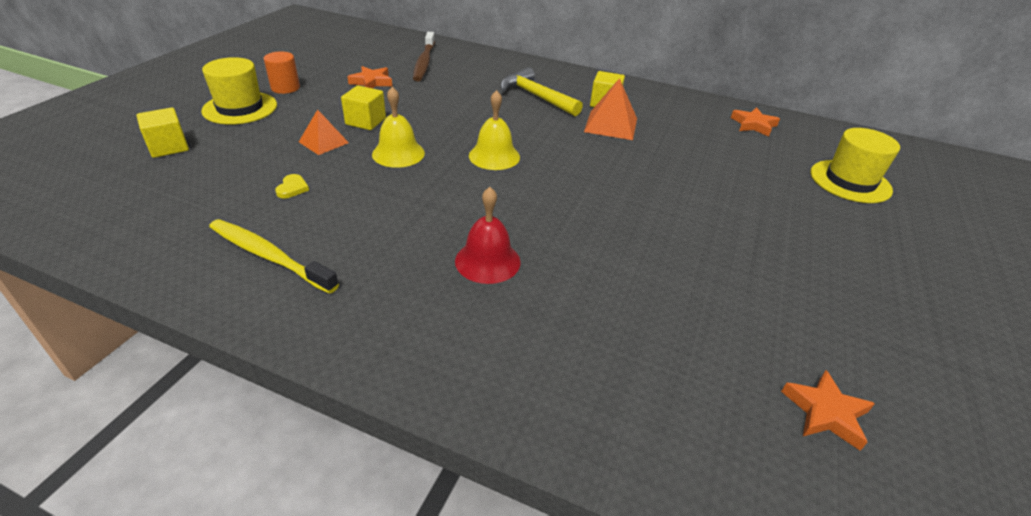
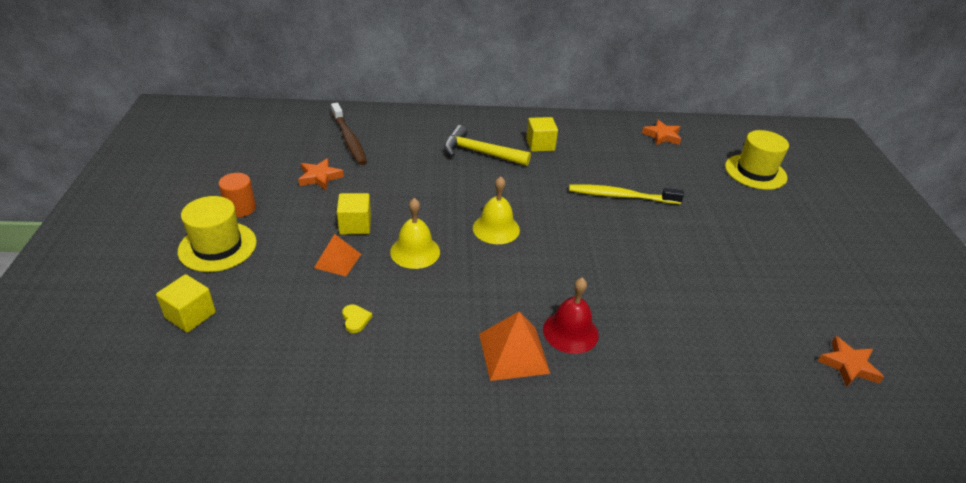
camera: 25 degrees left, 0 degrees up
yellow toothbrush [209,219,339,294] -> yellow toothbrush moved to [569,184,684,204]
orange pyramid [584,78,637,140] -> orange pyramid moved to [479,311,550,381]

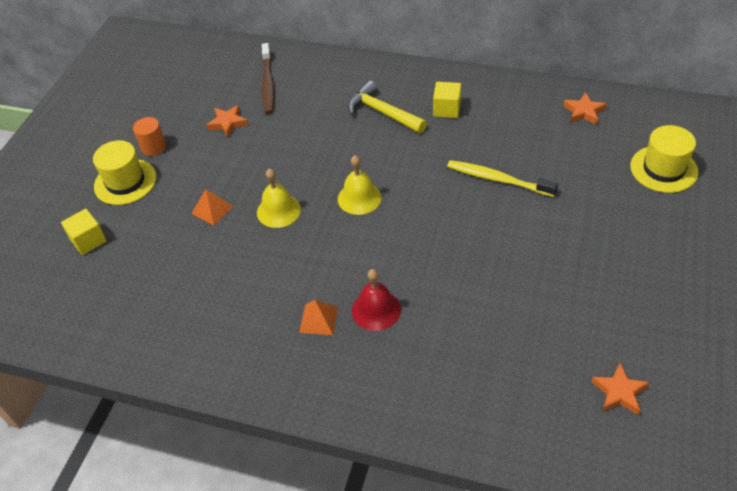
camera: 25 degrees right, 10 degrees up
yellow cube [337,193,371,235] -> none
yellow heart [342,304,372,333] -> none
orange pyramid [479,311,550,381] -> orange pyramid [299,300,338,335], size x0.66

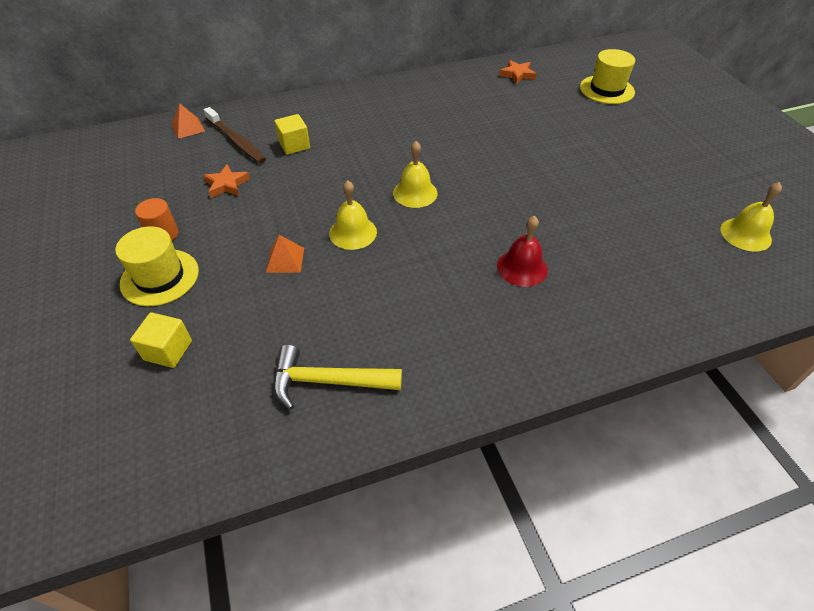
camera: 40 degrees left, 0 degrees up
orange pyramid [299,300,338,335] -> orange pyramid moved to [172,103,205,139]
yellow hammer [348,81,427,133] -> yellow hammer moved to [273,345,402,410]
yellow cube [433,82,461,118] -> yellow cube moved to [274,114,310,155]
yellow toothbrush [447,160,558,197] -> none
orange star [591,363,650,415] -> yellow bell [721,182,782,252]

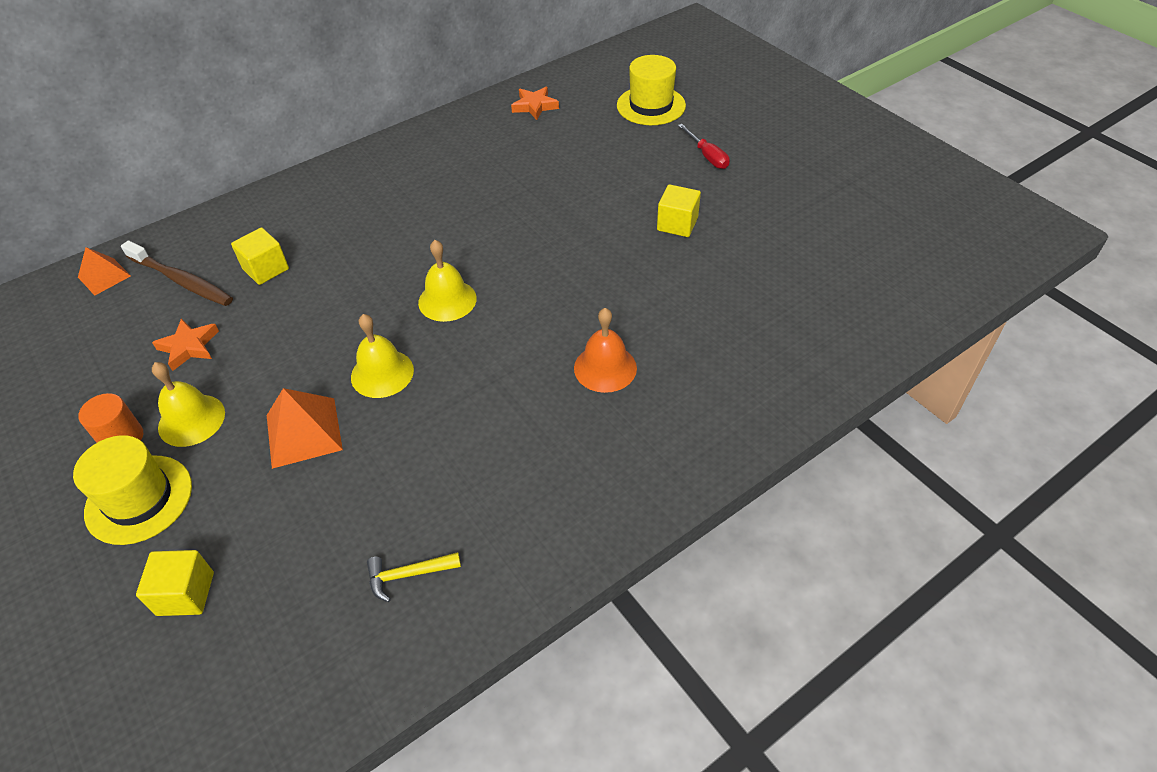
camera: 15 degrees left, 0 degrees up
orange pyramid [266,235,304,273] -> orange pyramid [267,388,343,469], size x1.51
yellow hammer [273,345,402,410] -> yellow hammer [367,552,461,602], size x0.57
red bell [497,216,548,287] -> orange bell [574,308,637,393]
yellow bell [721,182,782,252] -> yellow bell moved to [152,362,225,447]
none -> yellow cube [657,184,701,237]
none -> red screwdriver [678,124,730,169]

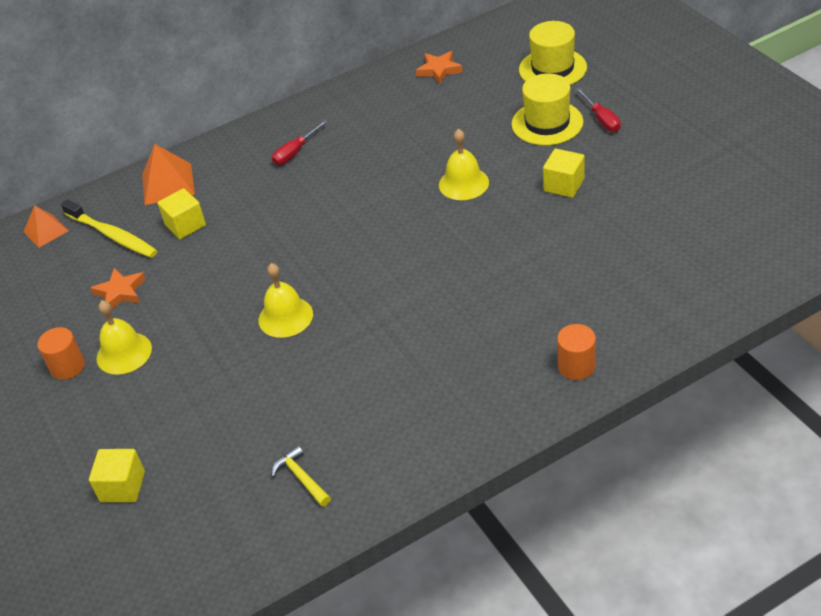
camera: 10 degrees right, 5 degrees down
yellow hat [73,435,192,545] -> yellow hat moved to [511,74,583,145]
brown toothbrush [121,240,233,306] -> yellow toothbrush [61,199,157,258]
orange pyramid [267,388,343,469] -> orange pyramid moved to [142,144,195,205]
yellow hammer [367,552,461,602] -> yellow hammer turned 60 degrees clockwise [271,445,331,507]
yellow bell [418,240,477,322] -> yellow bell moved to [439,129,489,200]
orange bell [574,308,637,393] -> none
none -> red screwdriver [272,120,328,165]
none -> orange cylinder [557,324,596,380]

